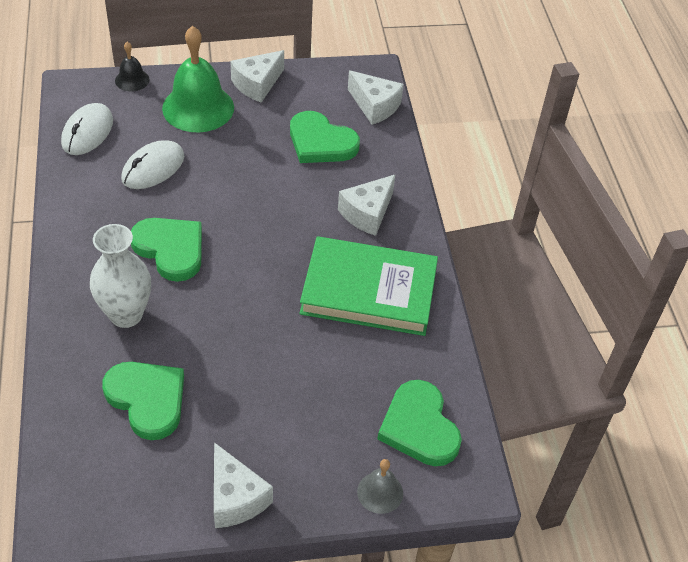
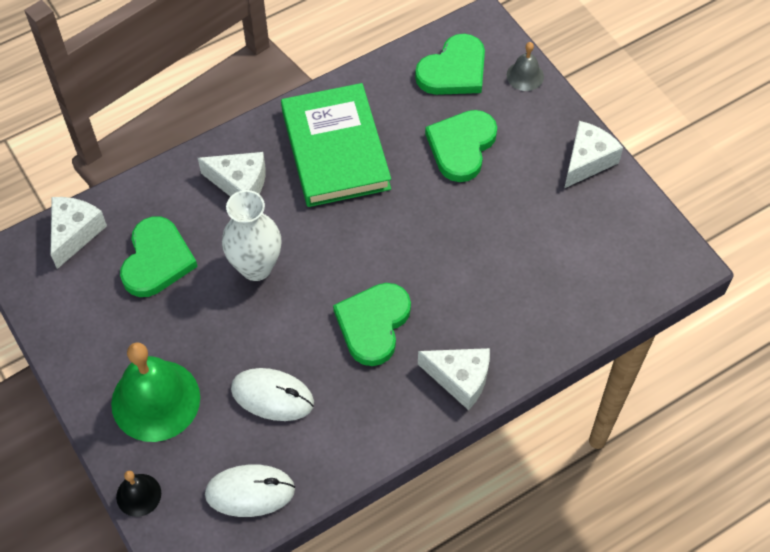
camera: 110 degrees left, 10 degrees up
white vase [90,224,151,328] -> white vase moved to [222,190,282,281]
green heart [102,362,184,440] -> green heart moved to [425,110,497,182]
white cheese [230,50,284,103] -> white cheese moved to [418,348,490,410]

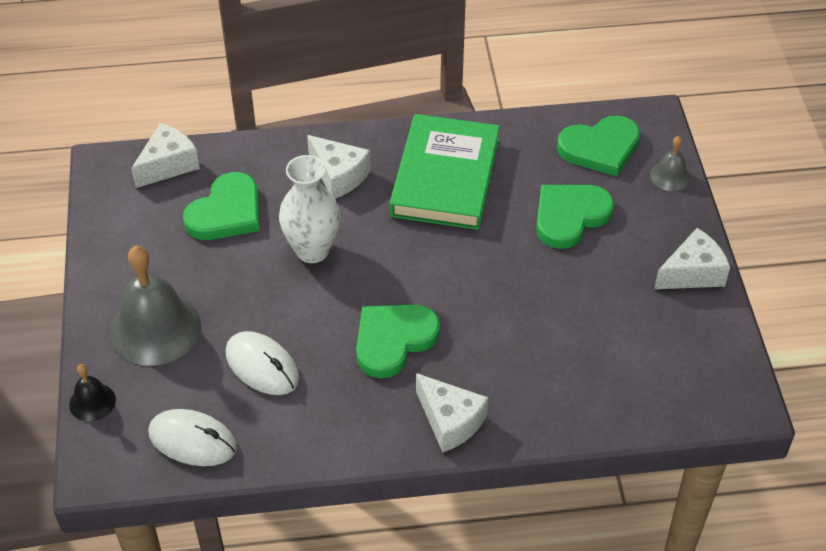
camera: 25 degrees right, 10 degrees down
green bell [111,342,200,442] -> grey bell [110,246,201,366]

